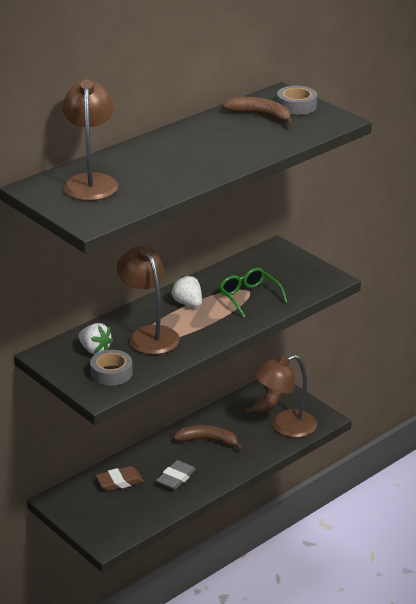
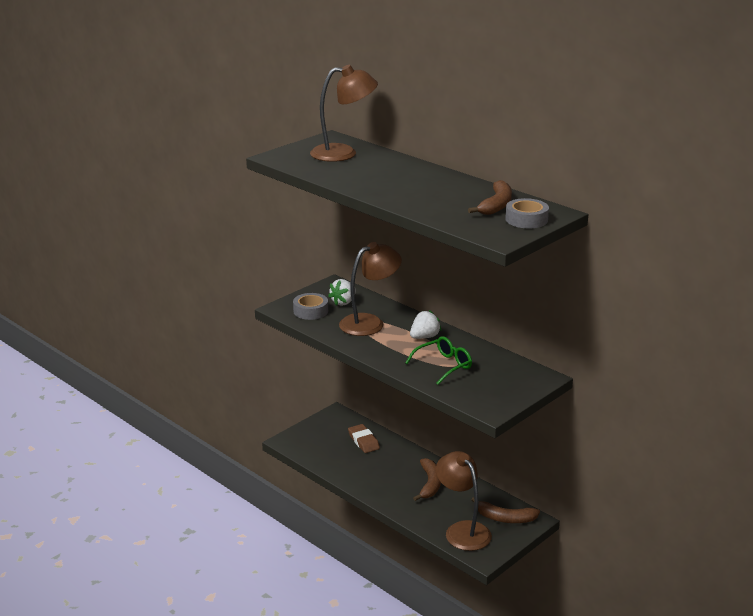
camera: 85 degrees right, 5 degrees down
grey eraser [156,460,196,490] -> none

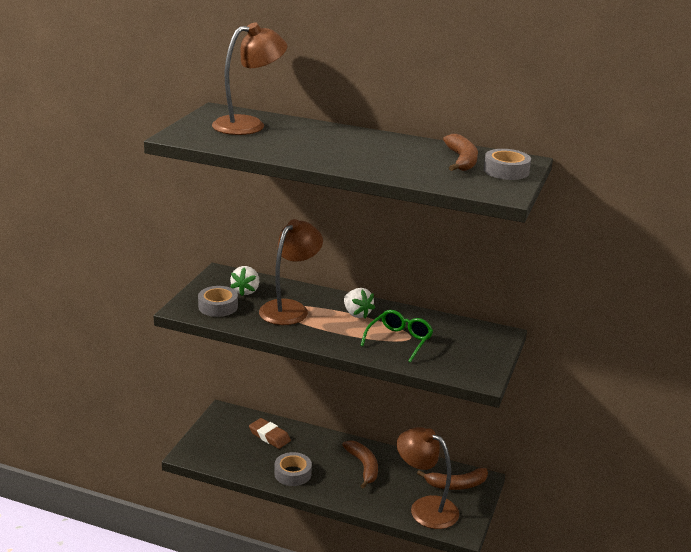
camera: 25 degrees left, 0 degrees up
white strawberry [410,310,441,339] -> white strawberry turned 120 degrees clockwise [344,288,375,318]
none -> grey tape [274,452,312,486]

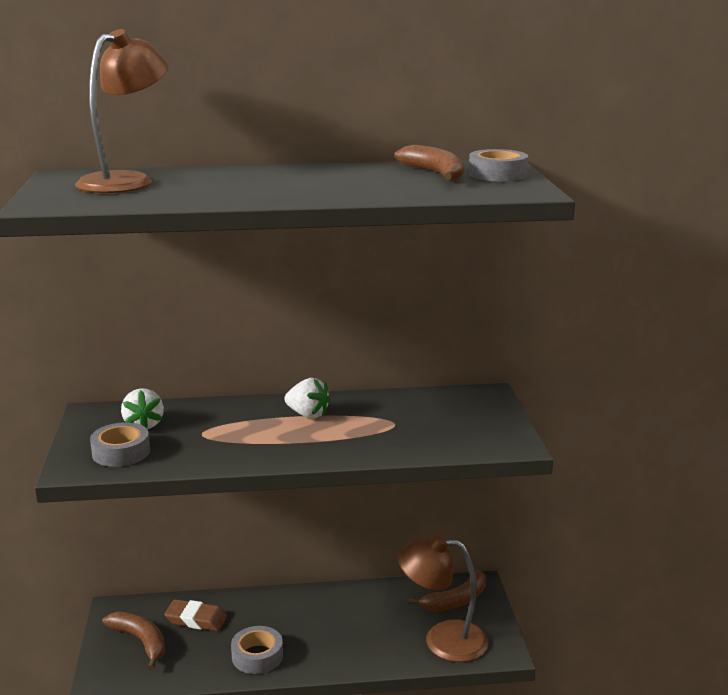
camera: 25 degrees left, 5 degrees down
brown lamp [259,219,323,325] -> none
brown banana [342,440,378,489] -> brown banana moved to [102,612,165,670]
green glasses [360,310,433,363] -> none

